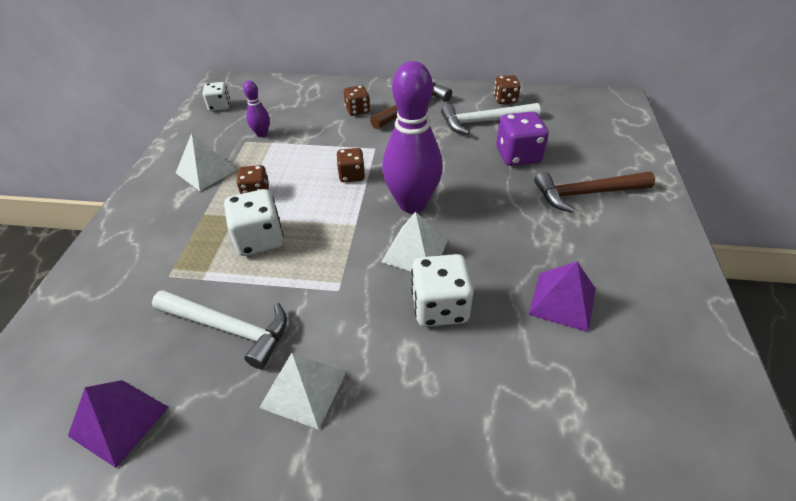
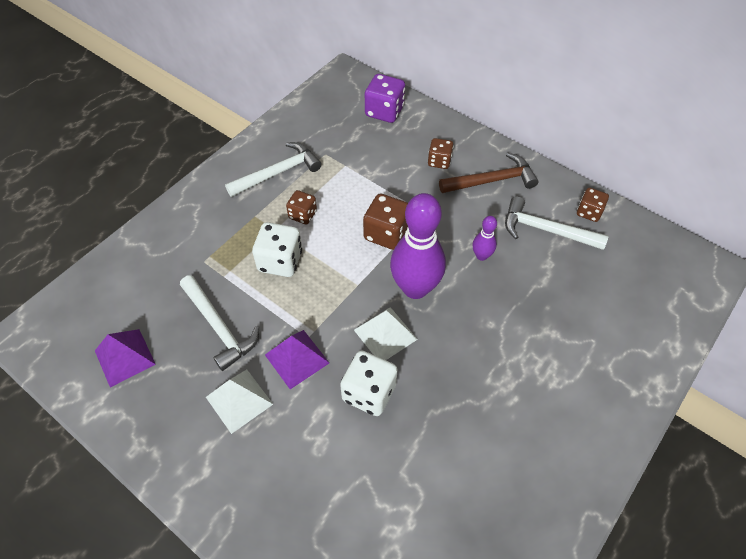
camera: 30 degrees right, 10 degrees up
white pyramid [176,133,237,191] -> white hammer [225,142,322,197]
white dice [203,82,230,111] -> none
purple bowling pin [243,81,270,137] -> purple bowling pin moved to [472,216,497,261]
brown dice [337,148,365,182] -> brown dice [363,194,408,250], size x1.60
purple dice [496,112,549,166] -> purple dice moved to [365,74,405,123]
purple pyramid [529,261,596,332] -> purple pyramid moved to [265,330,329,389]
brown hammer [534,172,655,213] -> none

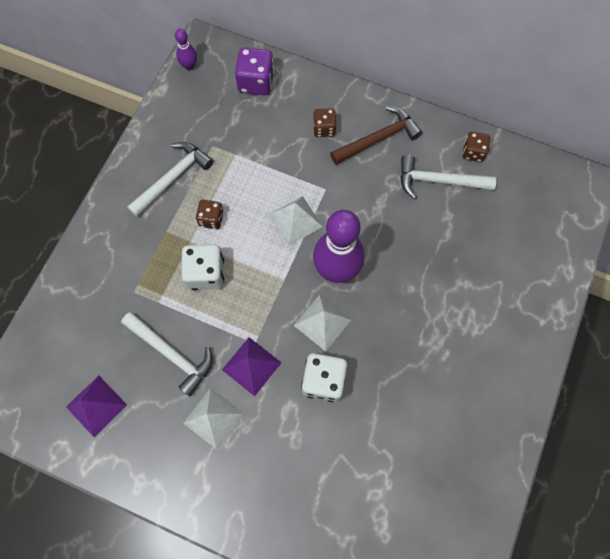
camera: 15 degrees left, 15 degrees up
brown dice [363,194,408,250] -> white pyramid [269,196,323,245]
purple bowling pin [472,216,497,261] -> purple bowling pin moved to [175,28,197,70]

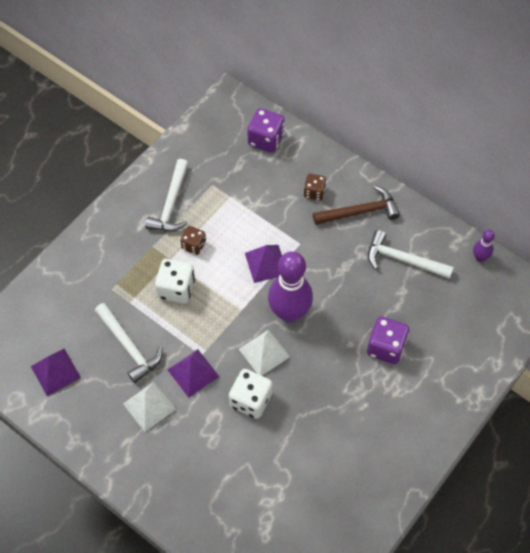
camera: 15 degrees right, 10 degrees down
white hammer [127,142,213,217] -> white hammer turned 135 degrees clockwise [145,159,188,231]
purple bowling pin [175,28,197,70] -> purple bowling pin moved to [473,230,495,262]
white pyramid [269,196,323,245] -> purple pyramid [245,245,282,283]
brown dice [463,132,490,162] -> none
none -> purple dice [367,316,409,364]

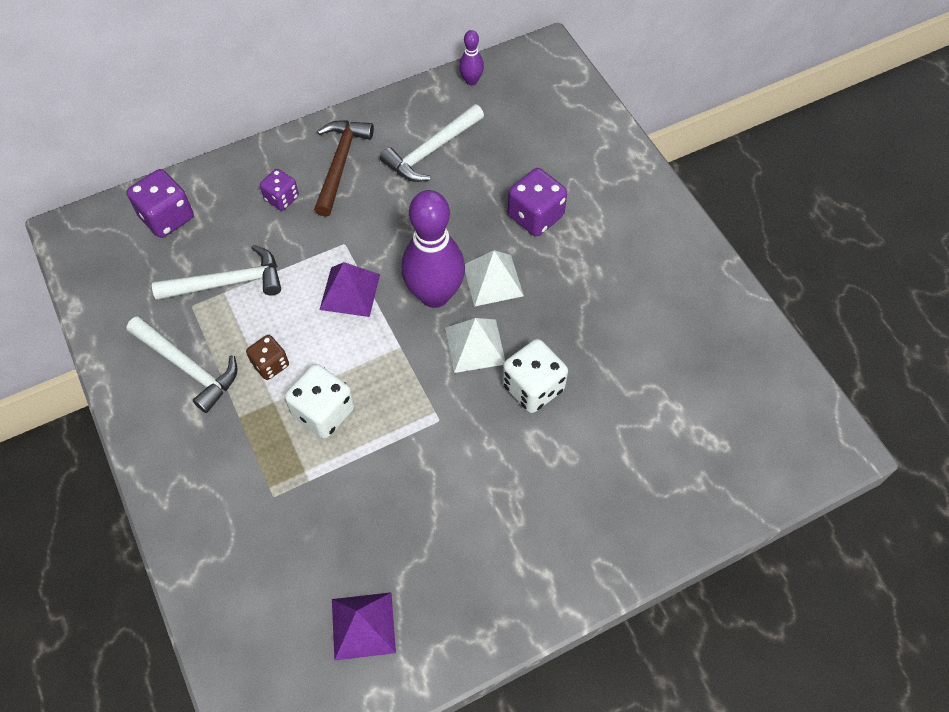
camera: 65 degrees left, 0 degrees up
white hammer [95,303,162,383] -> white hammer moved to [152,245,281,300]
white pyramid [123,382,176,432] -> white pyramid moved to [465,250,524,307]
purple pyramid [168,349,220,398] -> none
brown dice [304,174,326,201] -> purple dice [260,169,299,211]

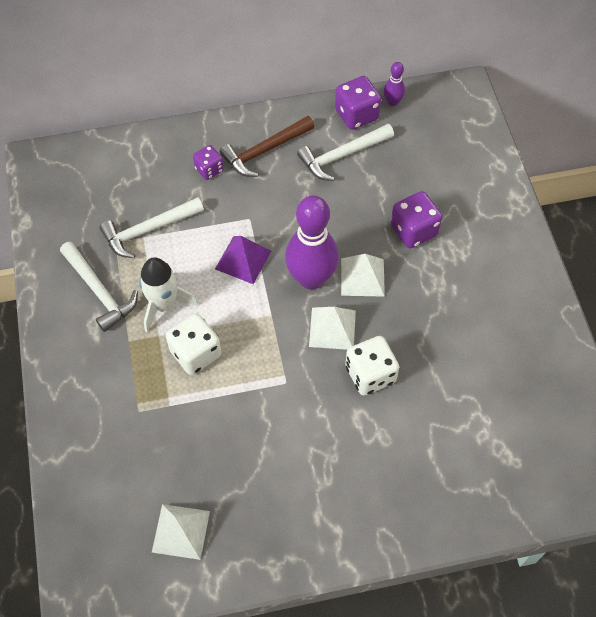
camera: 15 degrees right, 0 degrees up
purple dice [127,169,194,238] -> purple dice moved to [335,76,381,130]
white hammer [152,245,281,300] -> white hammer turned 150 degrees clockwise [100,197,204,258]
brown dice [246,335,289,380] -> white rocket [139,257,199,332]
brown hammer [314,120,374,217] -> brown hammer turned 150 degrees counterclockwise [219,116,314,177]
purple pyramid [332,592,396,660] -> white pyramid [152,504,210,560]

